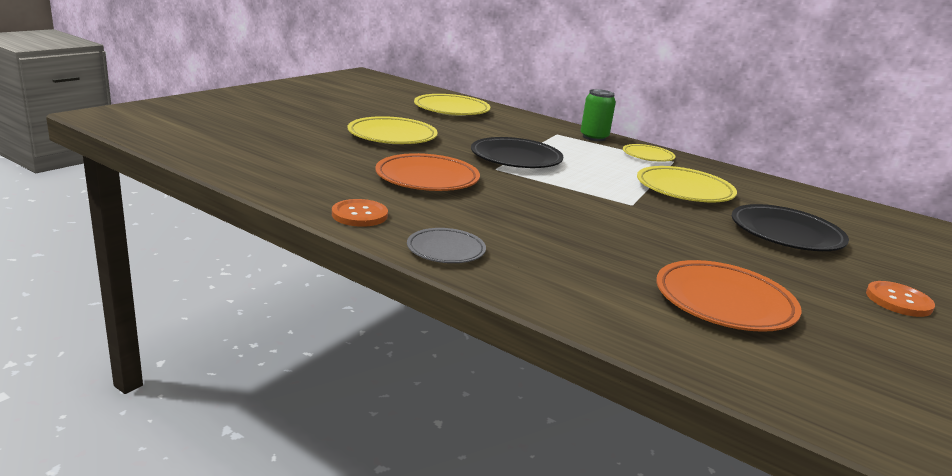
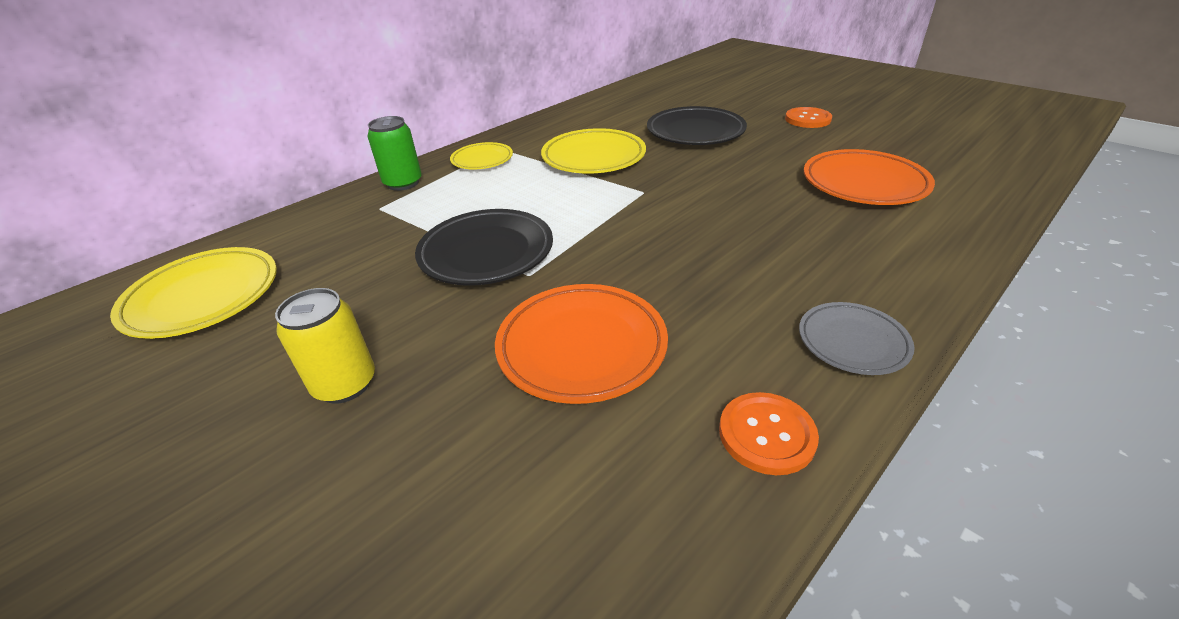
camera: 75 degrees left, 15 degrees up
yellow plate [348,116,438,144] -> yellow can [275,288,375,404]

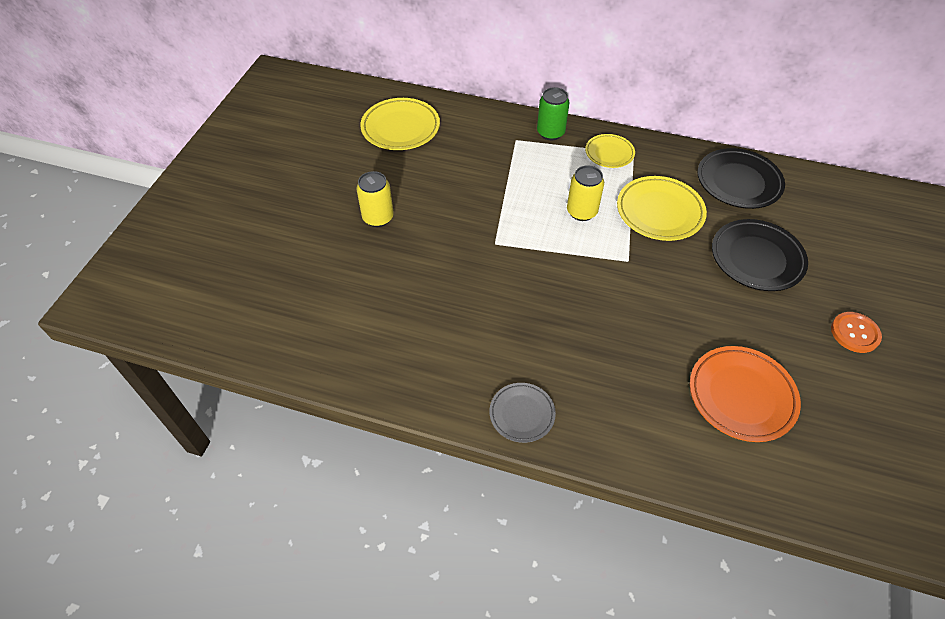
camera: 60 degrees right, 15 degrees up
black plate [415,209,553,286] -> black plate moved to [698,148,785,209]
orange plate [495,284,668,404] -> none
orange button [719,392,819,475] -> none
none -> yellow can [567,165,604,221]

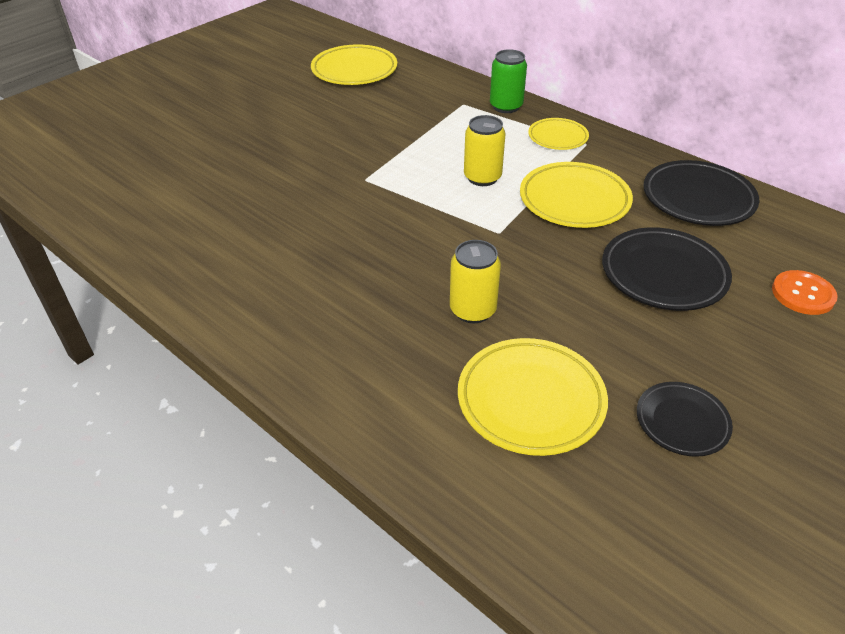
camera: 25 degrees right, 10 degrees down
yellow can [356,171,394,227] -> yellow can moved to [450,240,501,323]
grey plate [489,383,556,443] -> none
orange plate [690,346,801,442] -> yellow plate [458,338,608,456]
orange button [831,312,882,353] -> orange button moved to [772,270,838,315]
none -> black plate [637,382,733,457]

